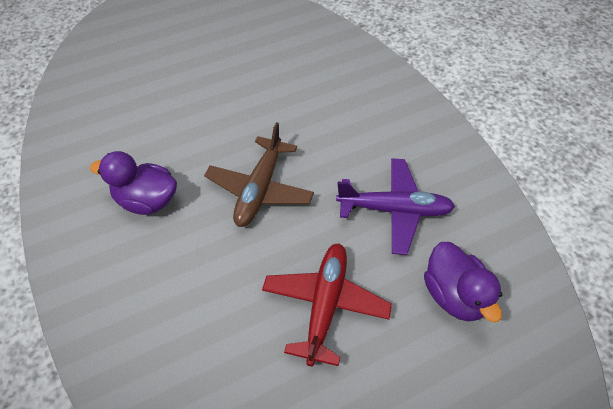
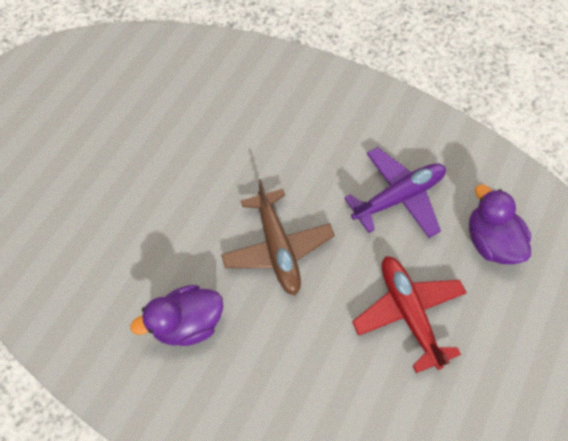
camera: 35 degrees left, 10 degrees up
purple duck [424,242,502,322] -> purple duck turned 150 degrees counterclockwise [469,184,531,264]

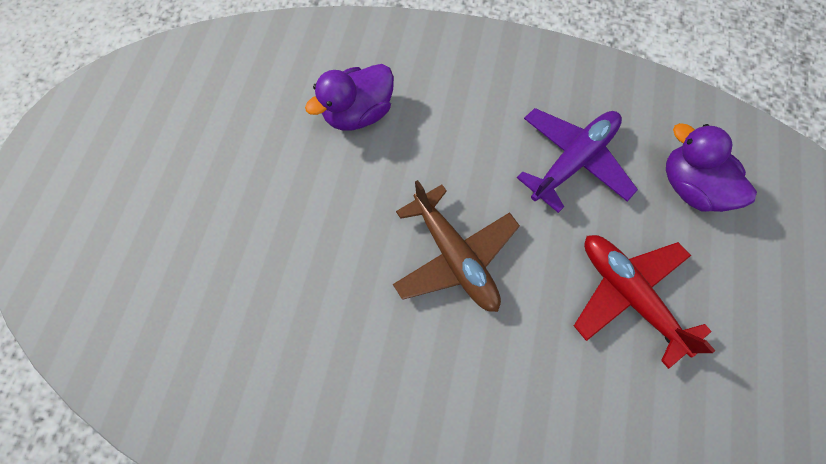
camera: 15 degrees left, 5 degrees up
purple duck [130,285,223,346] -> purple duck moved to [305,64,394,131]

